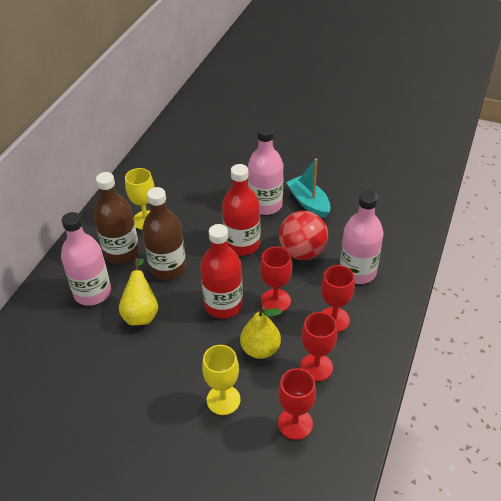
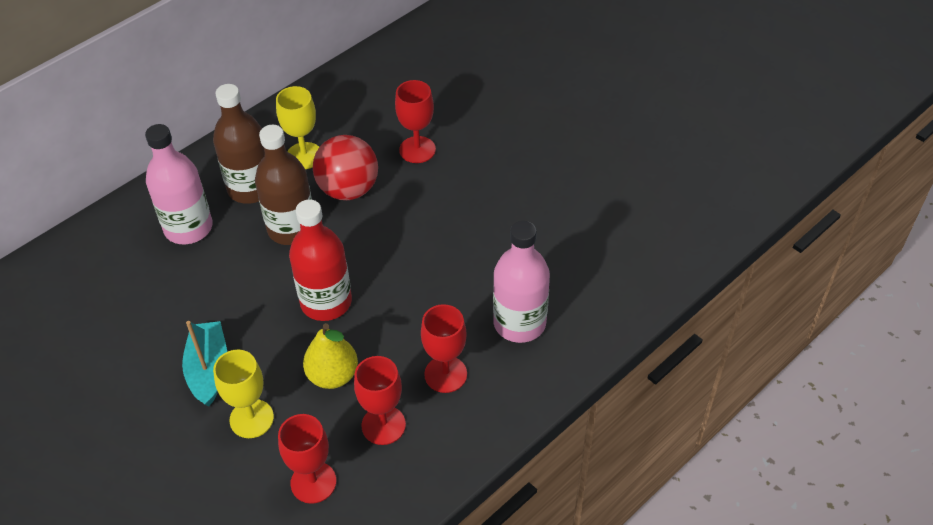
camera: 25 degrees right, 5 degrees up
yellow pear [119,258,158,325] -> none
red bottle [222,164,260,256] -> none
pink bottle [248,125,283,215] -> none
red goblet [260,247,292,312] -> red goblet moved to [395,80,436,163]
red ball [279,211,328,260] -> red ball moved to [313,135,378,200]
turquoise boat [286,158,331,218] -> turquoise boat moved to [182,321,227,406]

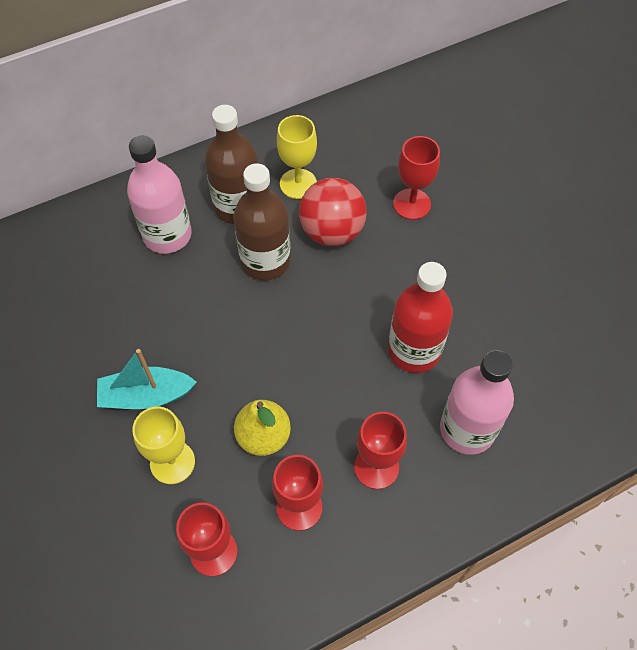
camera: 15 degrees right, 10 degrees up
turquoise boat [182,321,227,406] -> turquoise boat turned 105 degrees counterclockwise [97,349,197,409]
red bottle [289,199,352,321] -> red bottle moved to [388,262,453,373]

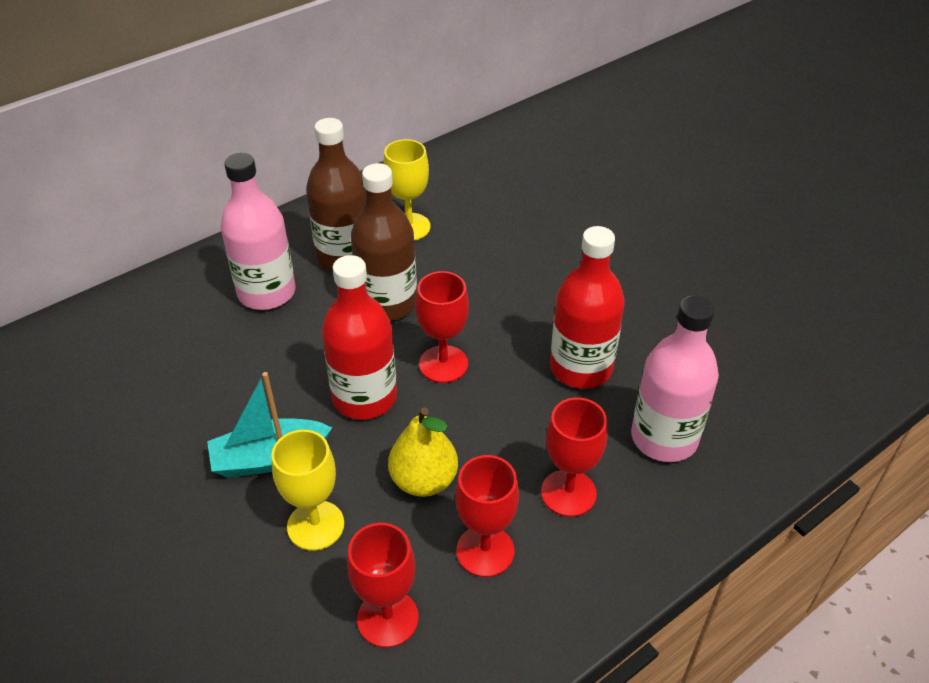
camera: 10 degrees left, 15 degrees down
red ball [299,178,367,246] -> none
red goblet [393,136,440,220] -> red goblet moved to [416,271,469,383]
none -> red bottle [321,255,397,420]

